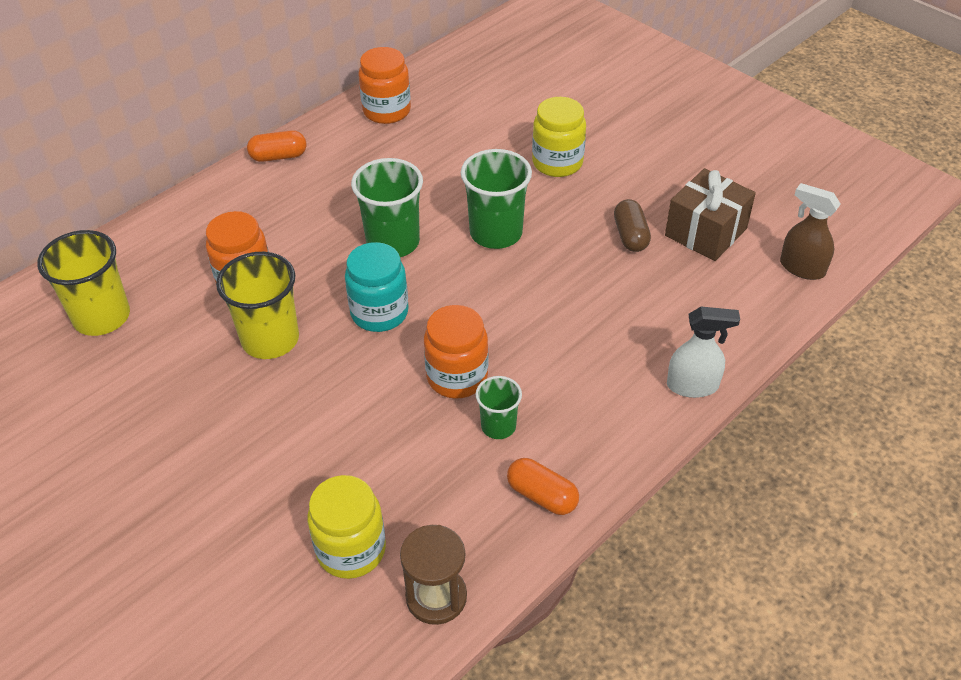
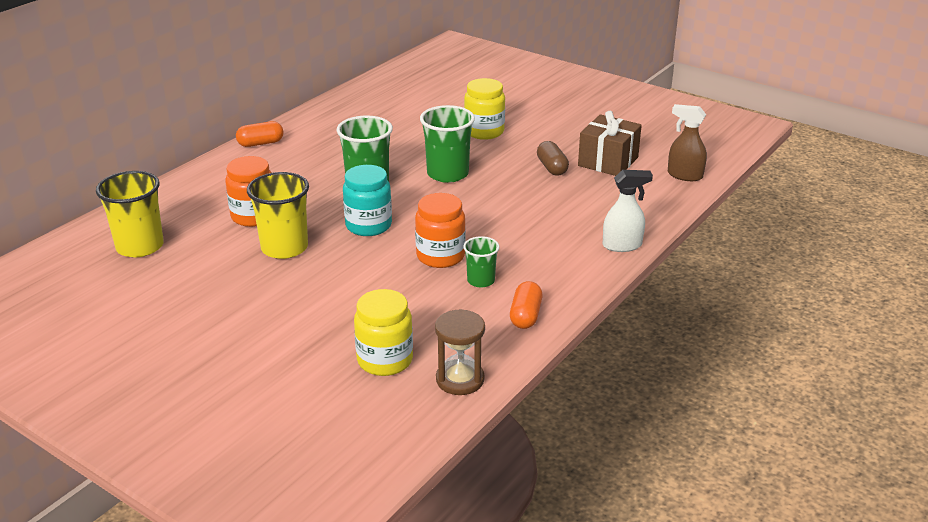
camera: 10 degrees left, 15 degrees down
orange jar [359,47,411,124] -> none
orange capsule [507,458,579,515] -> orange capsule turned 75 degrees clockwise [510,281,543,329]

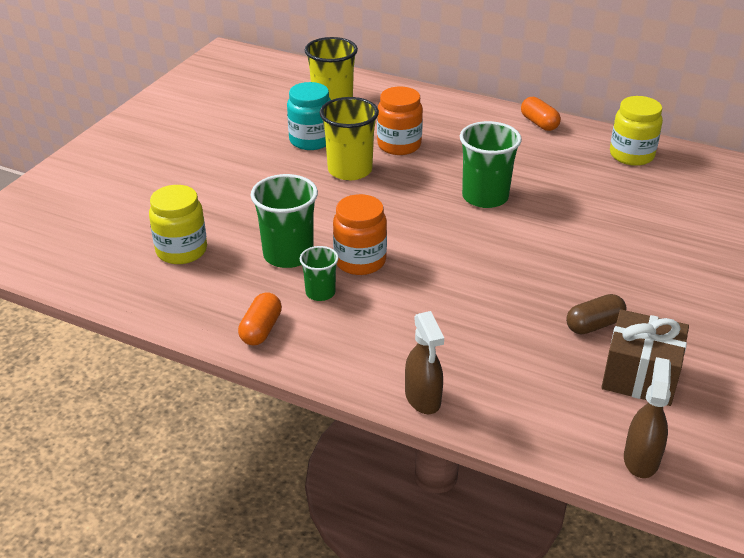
camera: 80 degrees right, 5 degrees up
turquoise jar [343,165,392,236] -> turquoise jar moved to [287,82,331,150]
green cup [420,105,475,183] -> green cup moved to [251,174,318,268]
brown hourglass [435,309,485,395] -> none
yellow jar [464,78,505,140] -> yellow jar moved to [610,96,663,166]
orange capsule [510,281,543,329] -> orange capsule turned 75 degrees counterclockwise [238,292,282,346]
white spray bottle [603,170,653,252] -> brown spray bottle [405,311,444,414]

